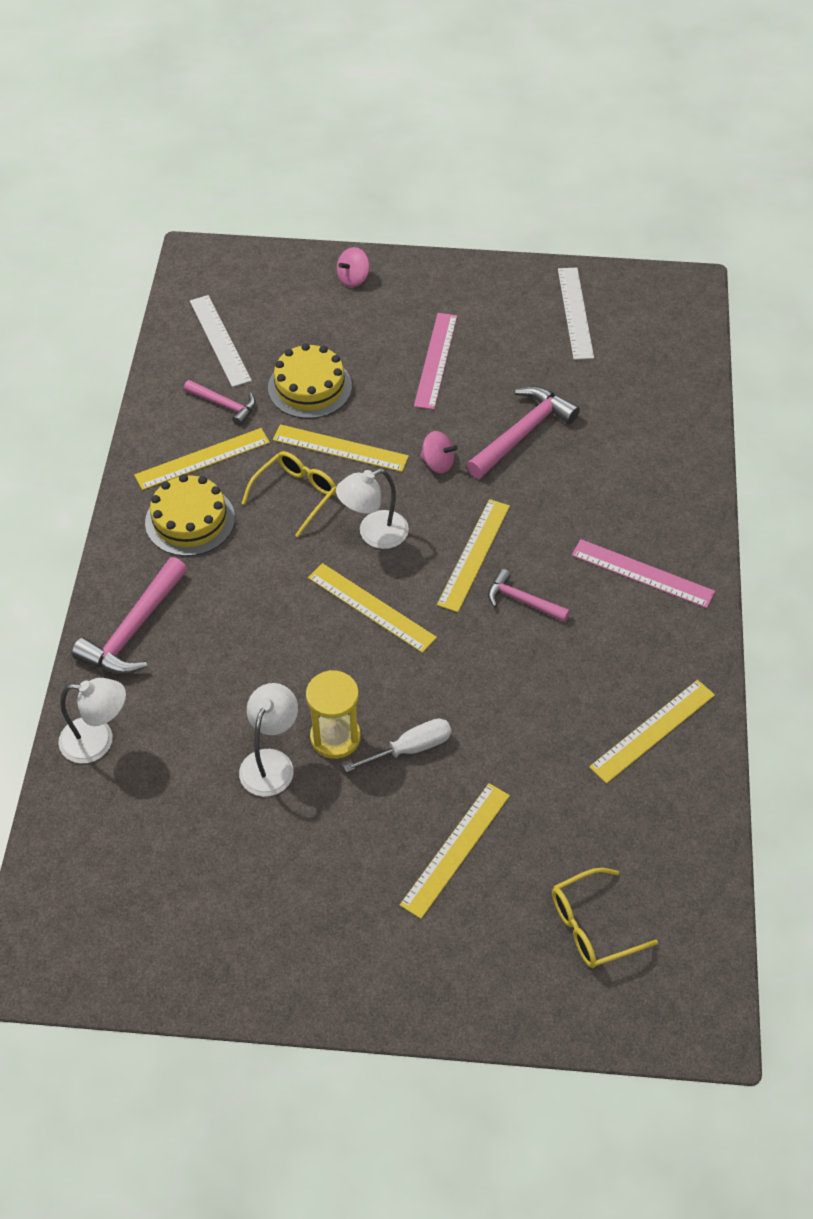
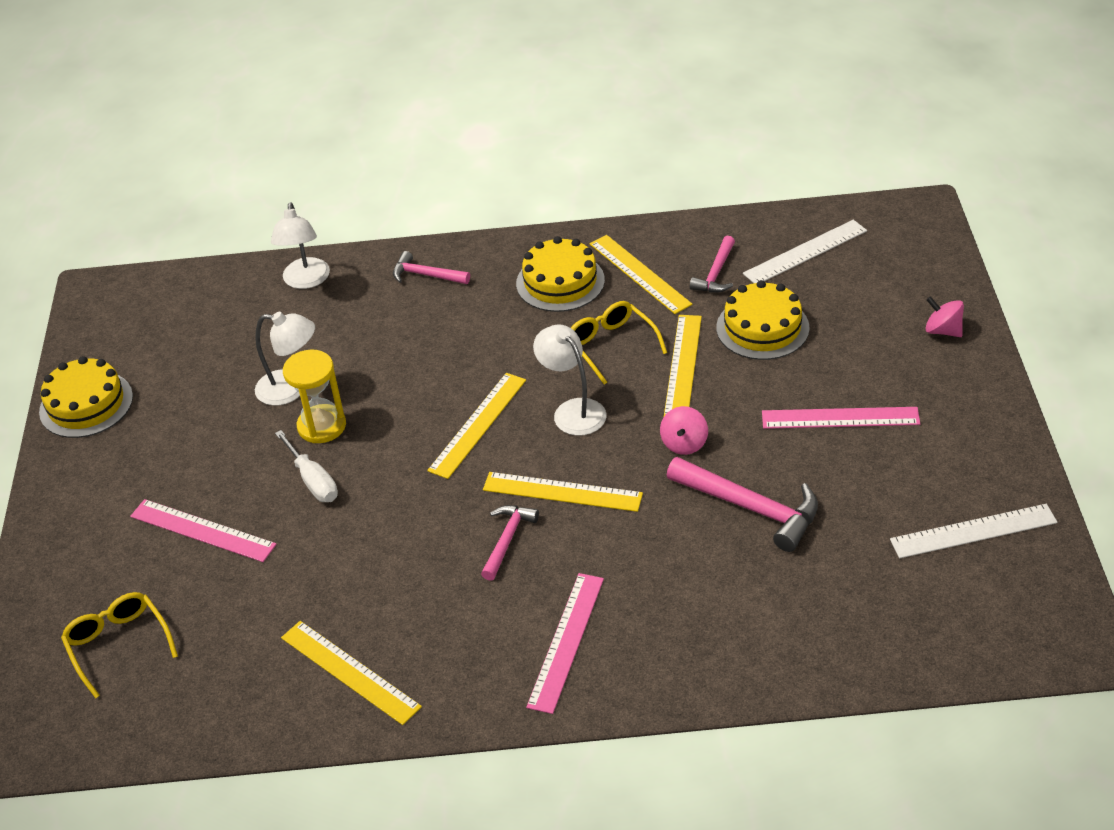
camera: 85 degrees right, 10 degrees down
pink hammer [72,557,187,675] -> pink hammer [393,251,470,284], size x0.59
yellow glasses [242,451,336,537] -> yellow glasses turned 150 degrees counterclockwise [571,301,667,385]
yellow ruler [400,783,510,919] -> pink ruler [130,499,277,562]
none -> yellow cake [39,356,133,438]

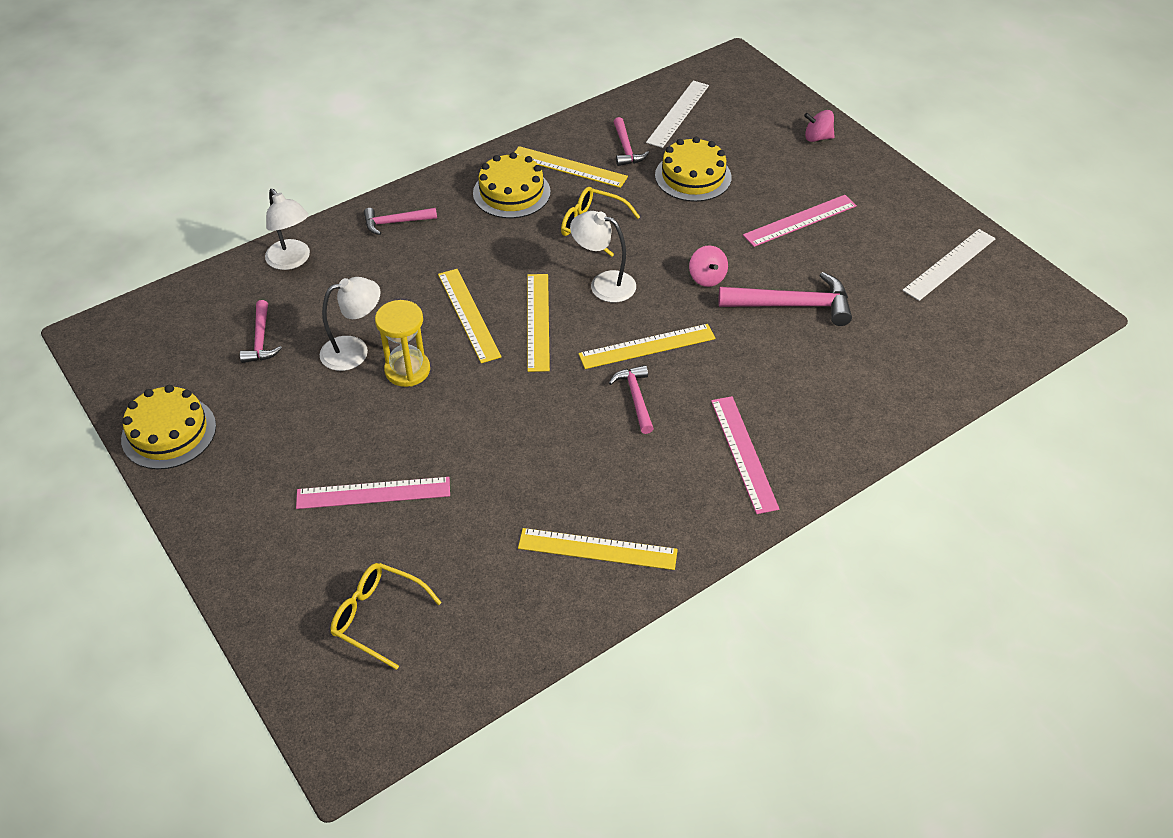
camera: 35 degrees left, 5 degrees up
white screwdriver [275,430,338,502] -> none
yellow ruler [664,315,702,416] -> yellow ruler moved to [438,269,502,363]
none -> pink hammer [240,300,282,363]

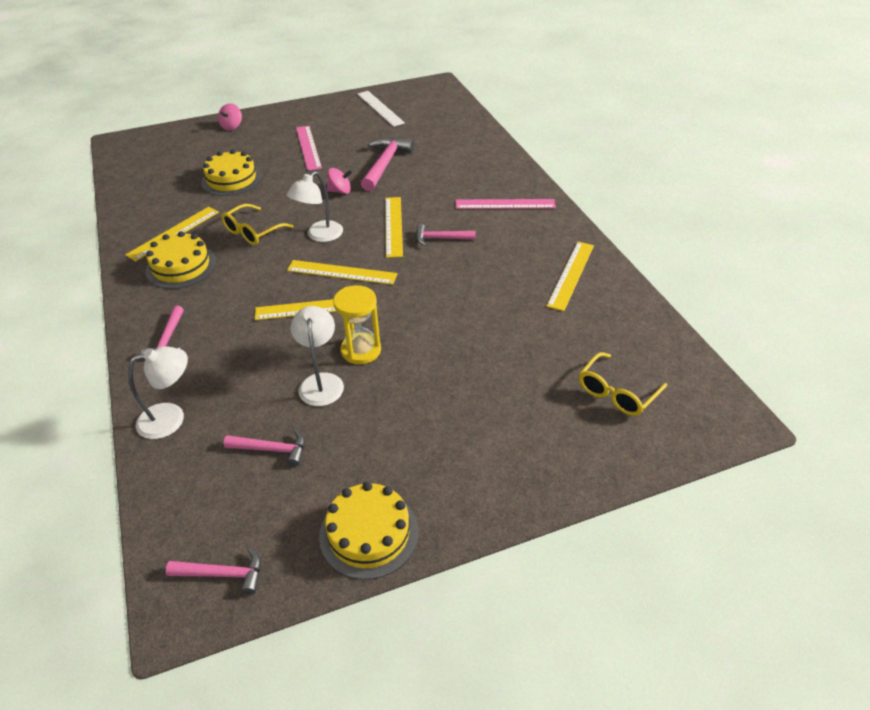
camera: 75 degrees left, 5 degrees down
pink ruler [296,477,450,509] -> none
pink hammer [614,117,649,166] -> pink hammer moved to [166,547,261,595]
white ruler [646,81,709,148] -> none

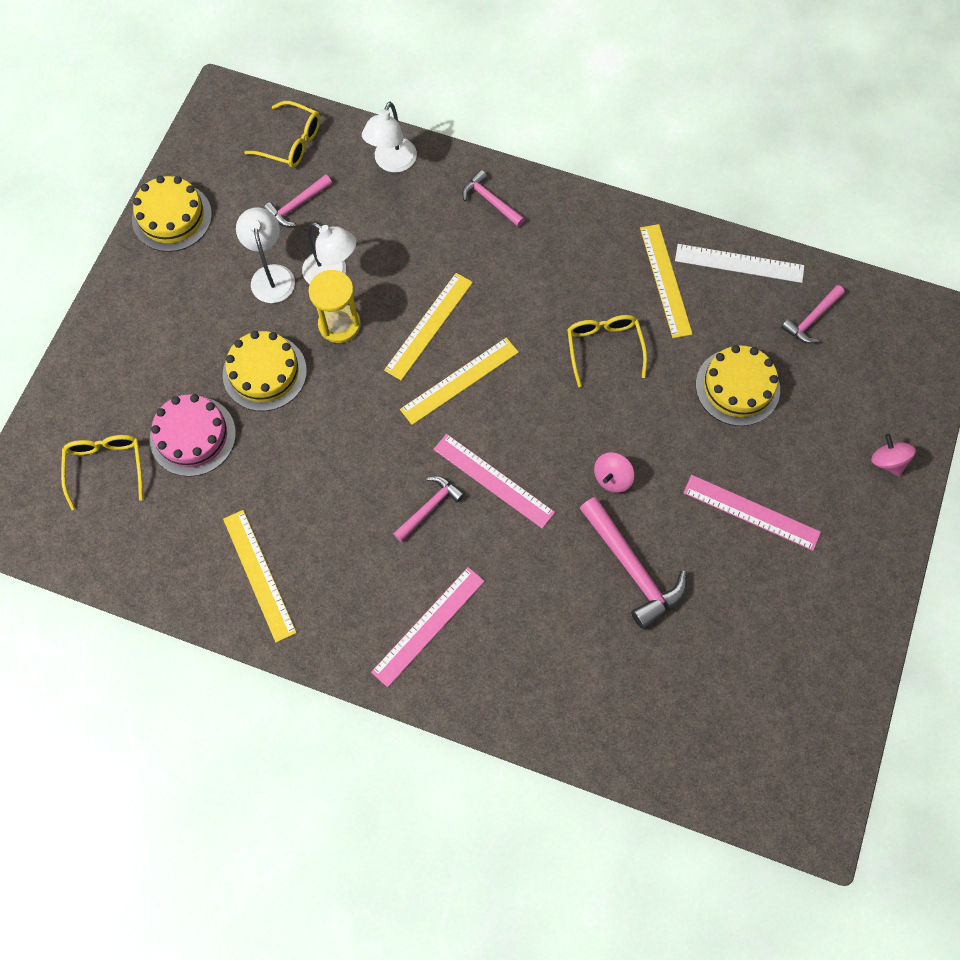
camera: 130 degrees right, 25 degrees up
yellow cake [145,231,216,289] -> yellow cake moved to [223,331,307,411]
pink hammer [166,547,261,595] -> pink hammer moved to [781,285,845,344]
white lamp [287,171,343,242] -> white lamp moved to [236,207,295,303]
white ruler [357,91,405,127] -> white ruler moved to [675,244,804,283]
yellow ruler [385,197,403,258] -> pink ruler [433,434,555,529]
none -> pink cake [150,394,236,477]
none -> yellow glasses [244,101,320,168]

